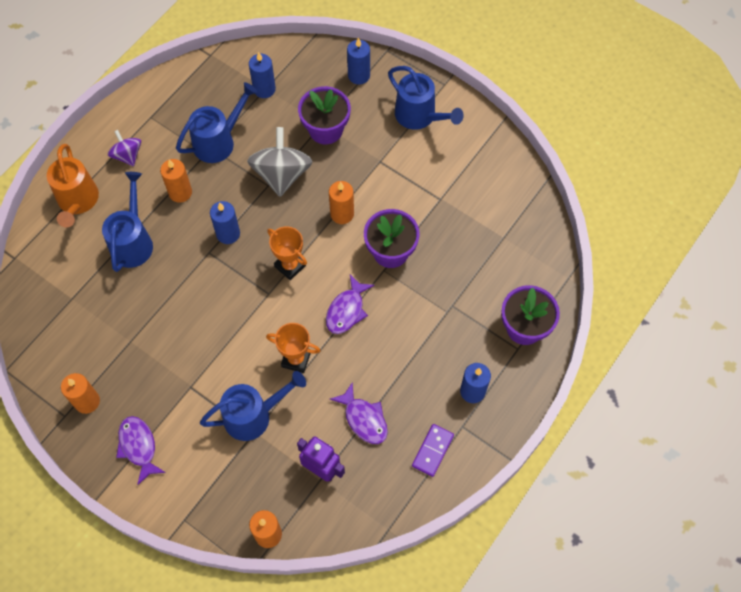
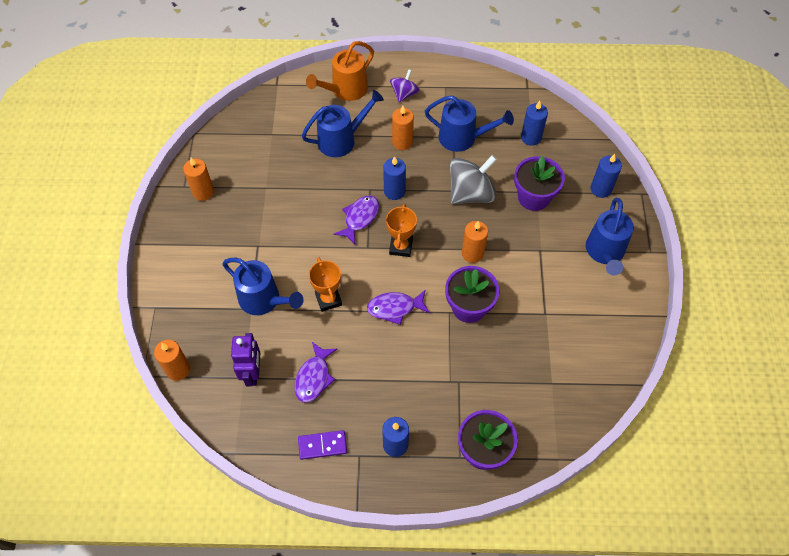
camera: 55 degrees right, 5 degrees down
purple fish [116,416,166,485] -> purple fish moved to [334,195,379,245]

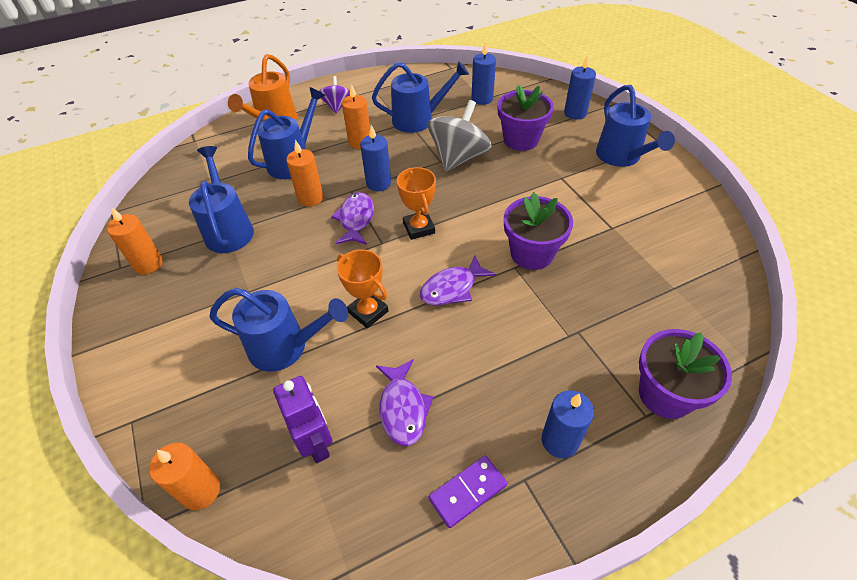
camera: 25 degrees left, 10 degrees down
orange candle [462,221,488,263] -> orange candle moved to [286,140,323,206]
none -> blue watering can [189,146,254,253]

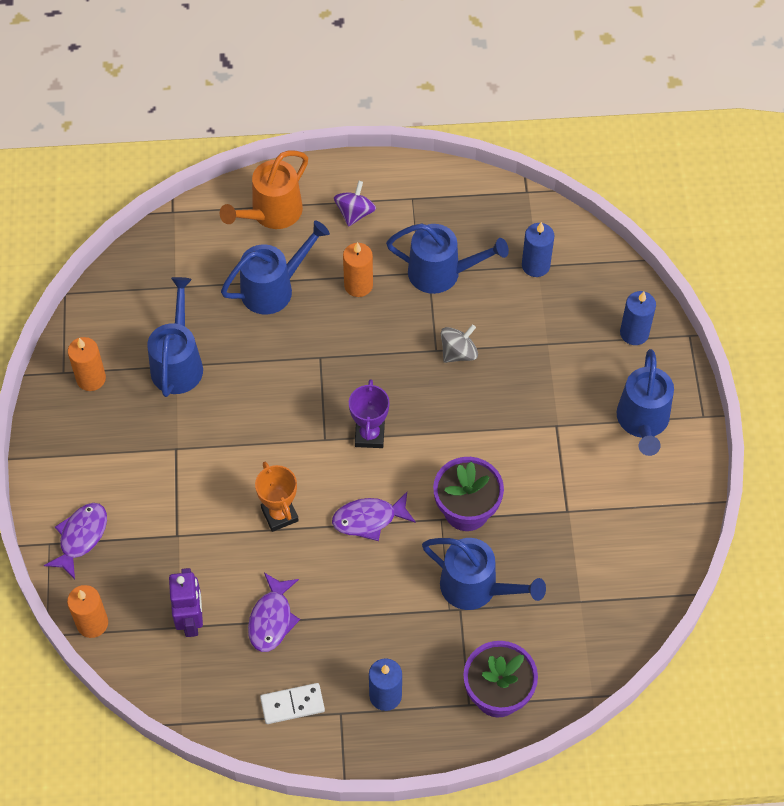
camera: 20 degrees right, 10 degrees up
blue watering can [209,288,348,372] -> blue watering can moved to [422,538,546,610]
orange candle [286,140,323,206] -> none
purple fish [331,192,374,245] -> purple fish moved to [44,503,107,579]
blue candle [360,125,391,191] -> none
orange trophy [397,167,436,240] -> purple trophy [349,379,390,448]
grey spinning top [428,100,492,172] -> grey spinning top [441,324,478,363], size x0.57
purple domino [428,455,507,528] -> white domino [260,683,325,724]
purple flower pot [498,84,554,151] -> none

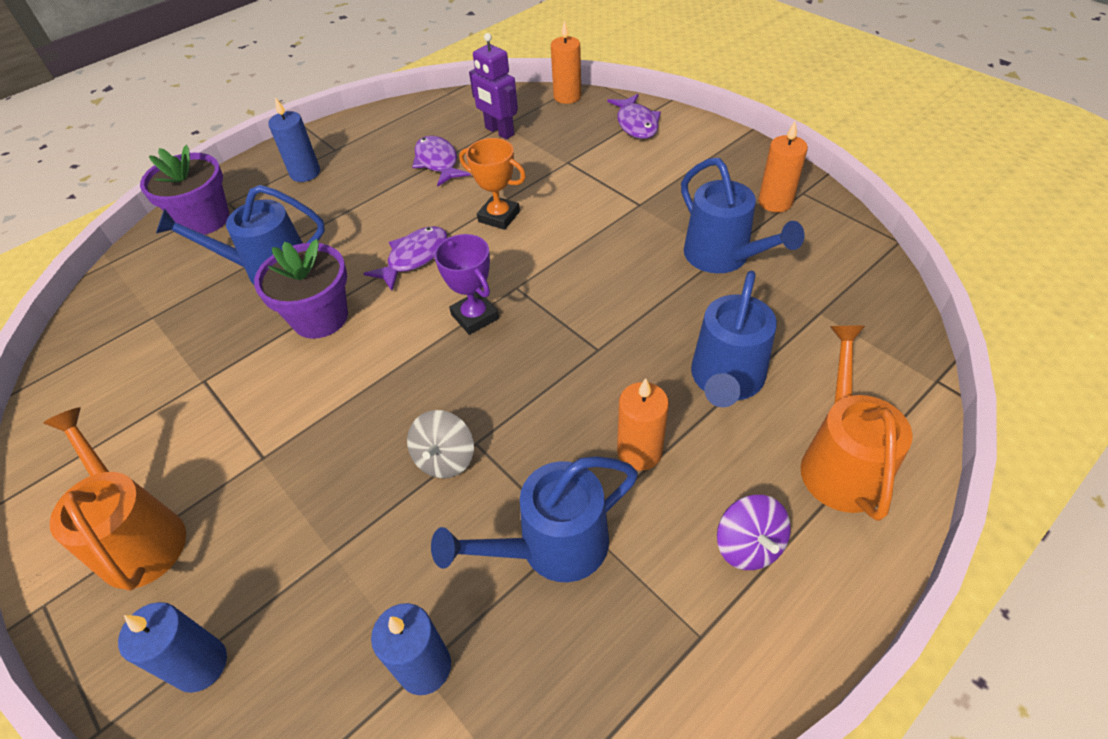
camera: 145 degrees right, 10 degrees down
white domino [260,683,325,724] -> none
blue watering can [617,349,674,456] -> orange watering can [43,407,186,591]

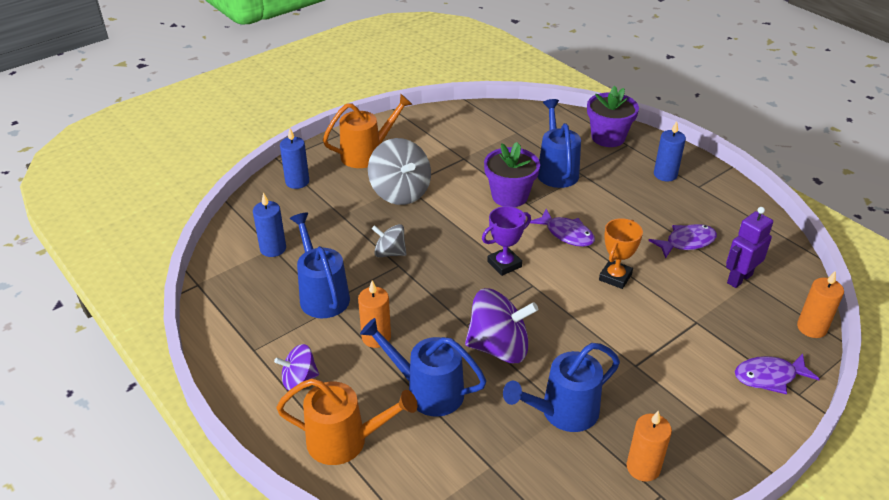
camera: 90 degrees right, 10 degrees down
none -> grey spinning top [368,138,431,205]
none -> purple spinning top [465,288,538,363]

